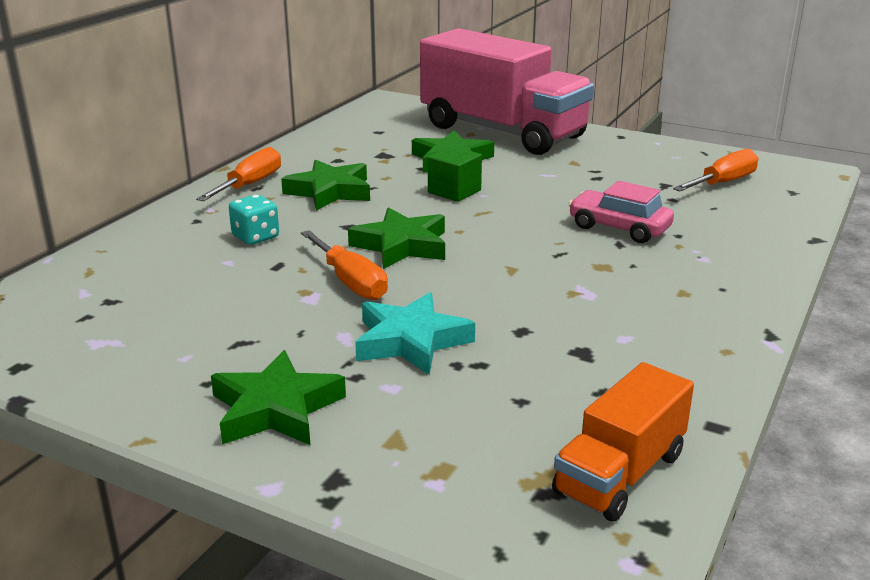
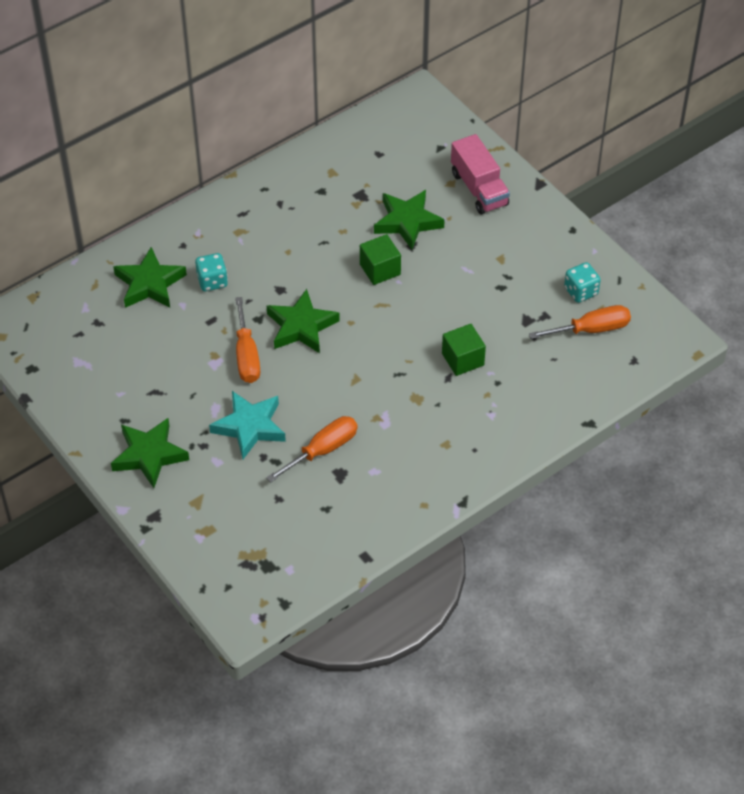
camera: 25 degrees right, 25 degrees up
orange screwdriver [196,147,281,201] -> orange screwdriver moved to [266,416,358,483]
green star [281,159,370,211] -> green star moved to [113,247,187,308]
pink truck [420,28,594,155] -> pink truck [451,134,510,214], size x0.50
orange truck [552,362,694,521] -> none
pink car [569,181,674,243] -> green cube [442,324,486,376]
none -> turquoise dice [564,262,601,303]

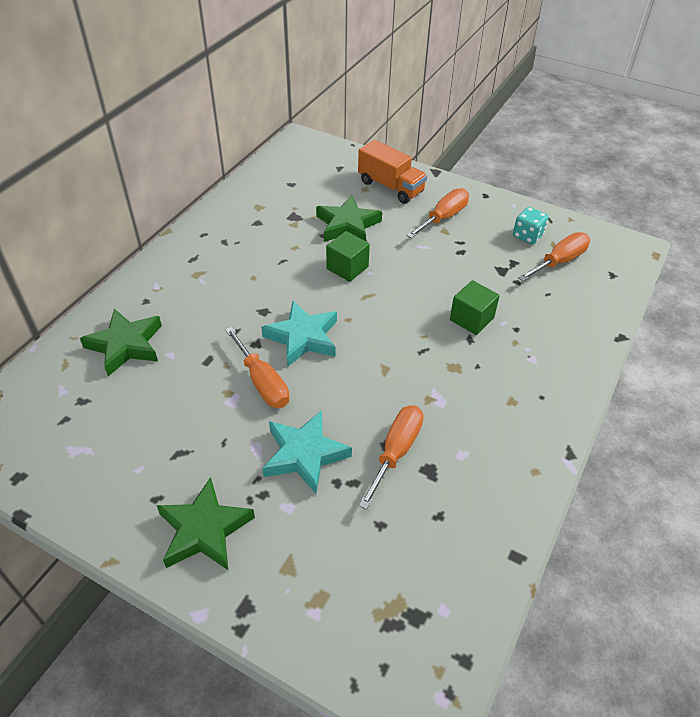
camera: 25 degrees left, 5 degrees down
turquoise dice [195,253,228,291] -> none
green star [267,289,340,353] -> turquoise star [261,301,337,366]
pink truck [451,134,510,214] -> orange truck [358,140,427,204]
none -> orange screwdriver [406,188,469,239]

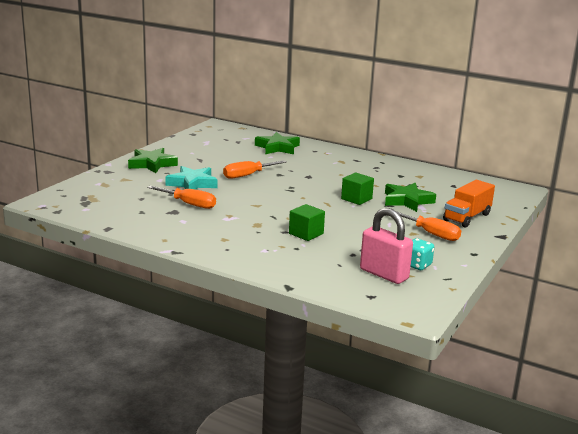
camera: 90 degrees right, 25 degrees down
turquoise star [261,301,337,366] -> none
orange screwdriver [518,232,590,281] -> pink padlock [360,208,413,284]

